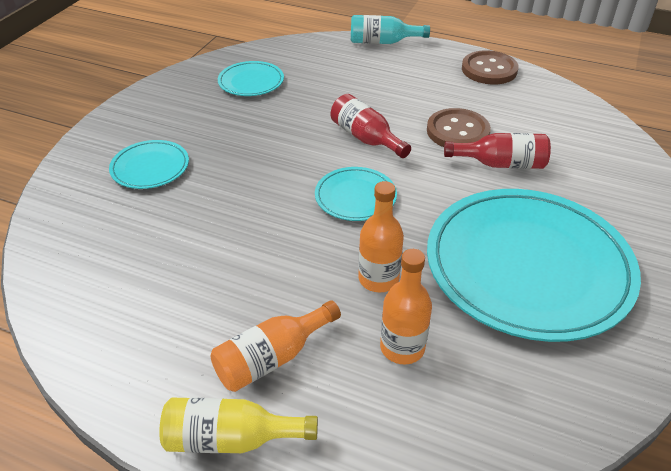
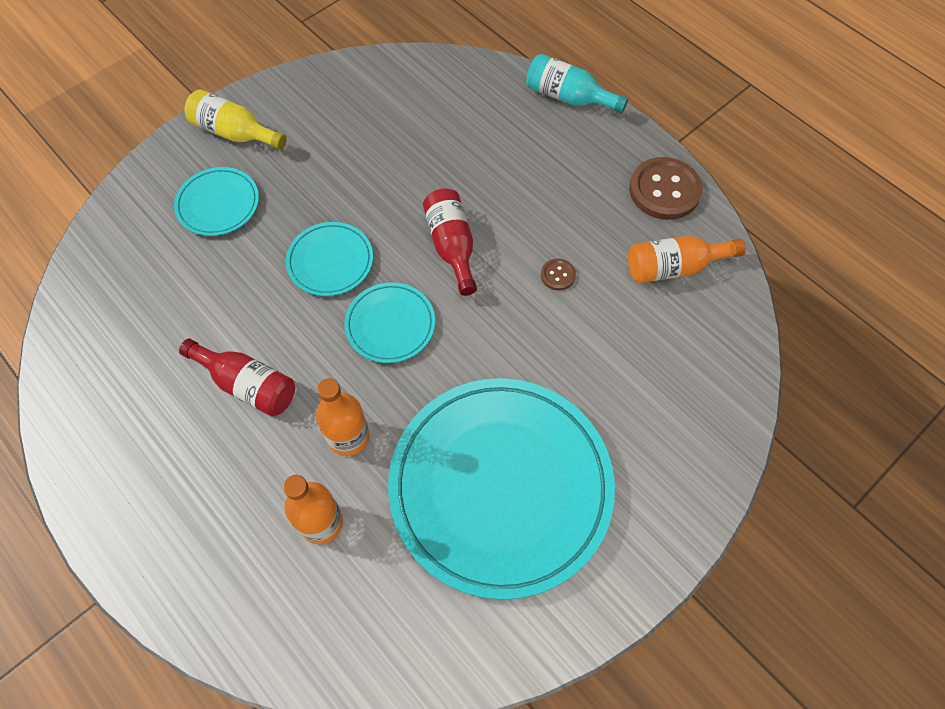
camera: 25 degrees right, 20 degrees up
yellow bottle [159,398,318,453] -> yellow bottle moved to [185,89,287,150]
orange bottle [210,300,341,392] -> orange bottle moved to [628,236,746,283]
turquoise plate [218,61,284,96] -> turquoise plate moved to [286,222,373,296]
brown button [427,108,491,147] -> brown button [541,259,576,290], size x0.46
red bottle [444,133,551,169] -> red bottle moved to [179,339,295,417]

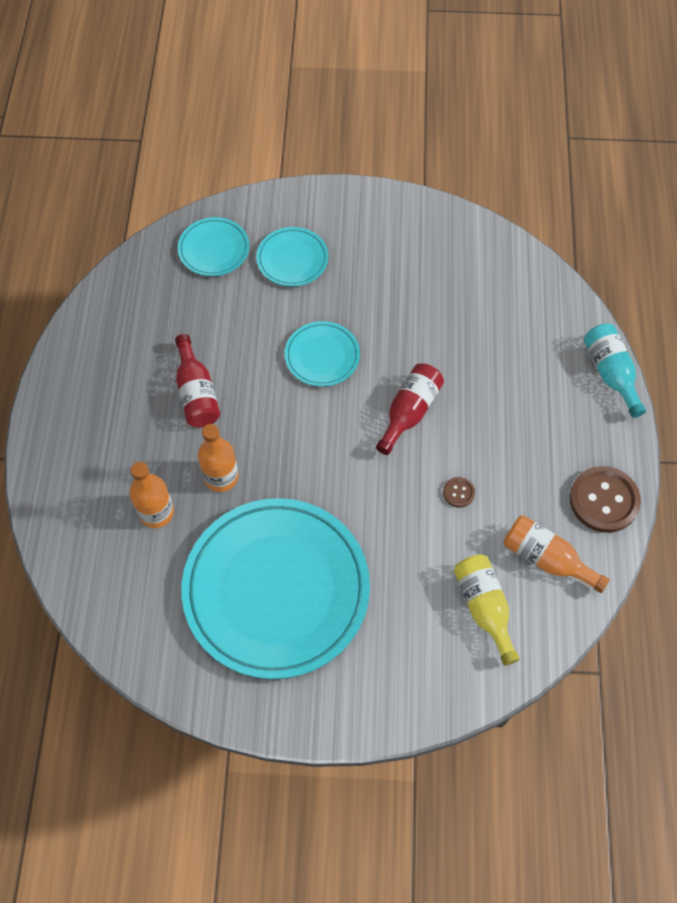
camera: 45 degrees right, 0 degrees up
yellow bottle [185,89,287,150] -> yellow bottle moved to [454,555,519,666]
turquoise plate [344,282,435,363] -> turquoise plate moved to [178,217,249,276]

